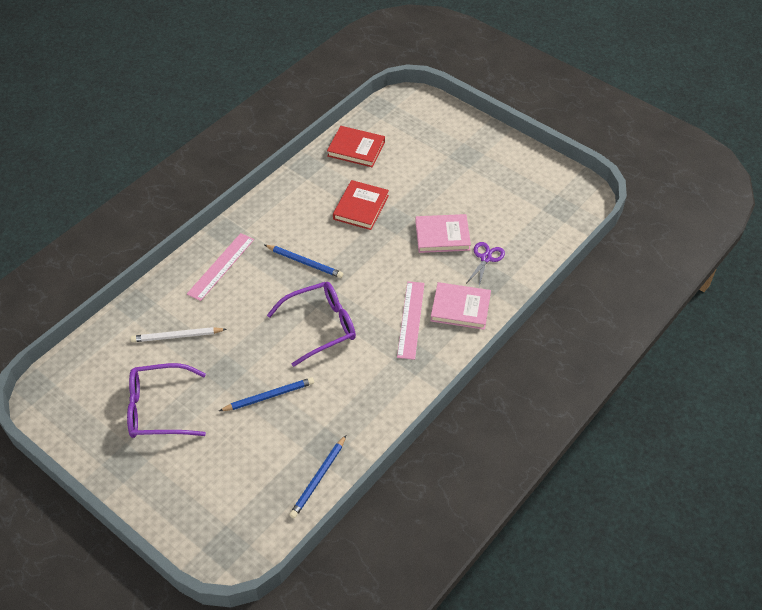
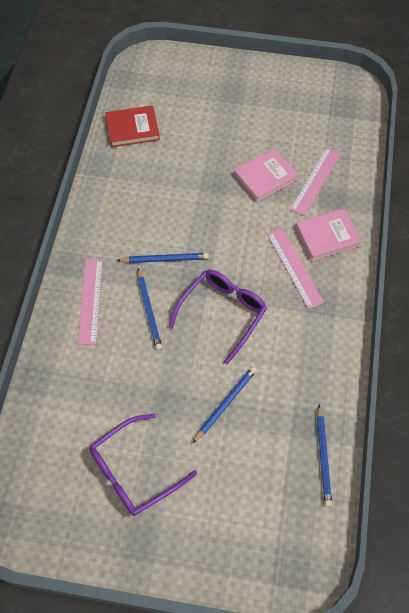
camera: 30 degrees left, 10 degrees up
white pencil [131,327,227,342] -> none
red book [333,180,389,230] -> none
purple scissors [467,242,505,286] -> pink ruler [290,147,341,216]
none -> blue pencil [137,268,162,350]

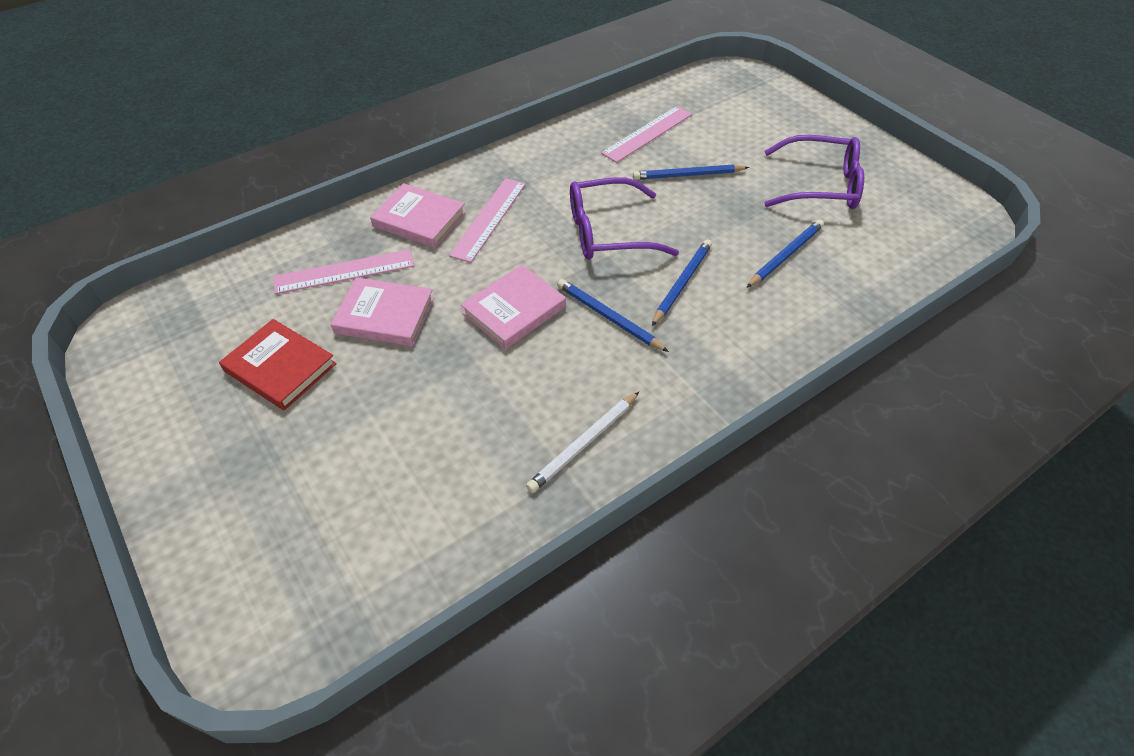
camera: 135 degrees left, 10 degrees down
pink ruler [78,259,103,345] -> pink ruler moved to [601,106,692,163]
red book [105,105,160,147] -> red book moved to [219,319,337,411]
blue pencil [317,405,332,507] -> blue pencil moved to [746,220,824,288]
none -> pink book [461,265,566,349]
none -> white pencil [526,392,639,493]

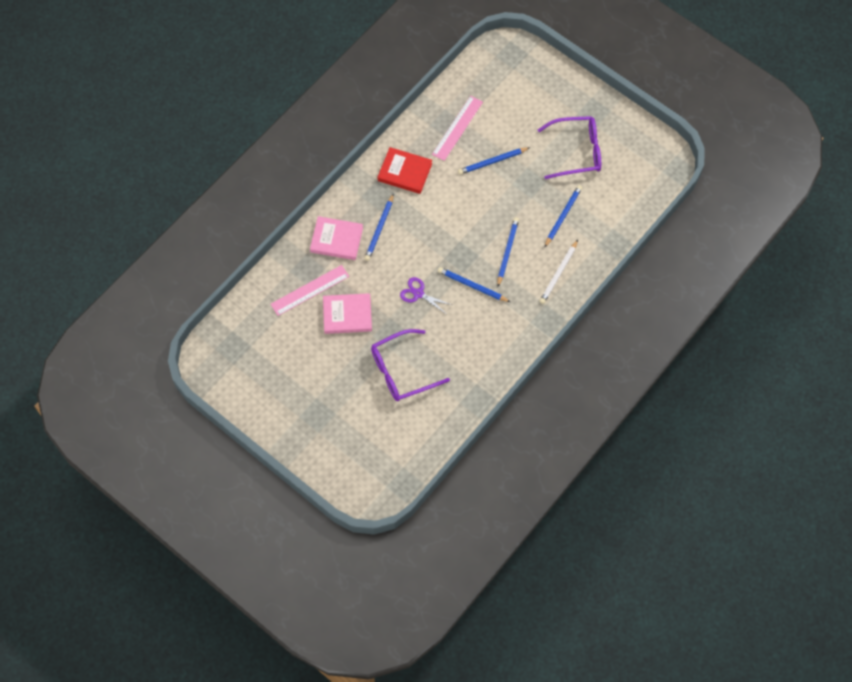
camera: 15 degrees left, 15 degrees up
red book [219,319,337,411] -> red book moved to [377,147,432,194]
pink ruler [449,178,526,263] -> blue pencil [364,193,394,261]
pink book [461,265,566,349] -> purple scissors [400,277,452,314]
white pencil [526,392,639,493] -> white pencil moved to [539,240,578,304]
purple glasses [570,177,679,260] -> purple glasses moved to [371,329,450,401]

